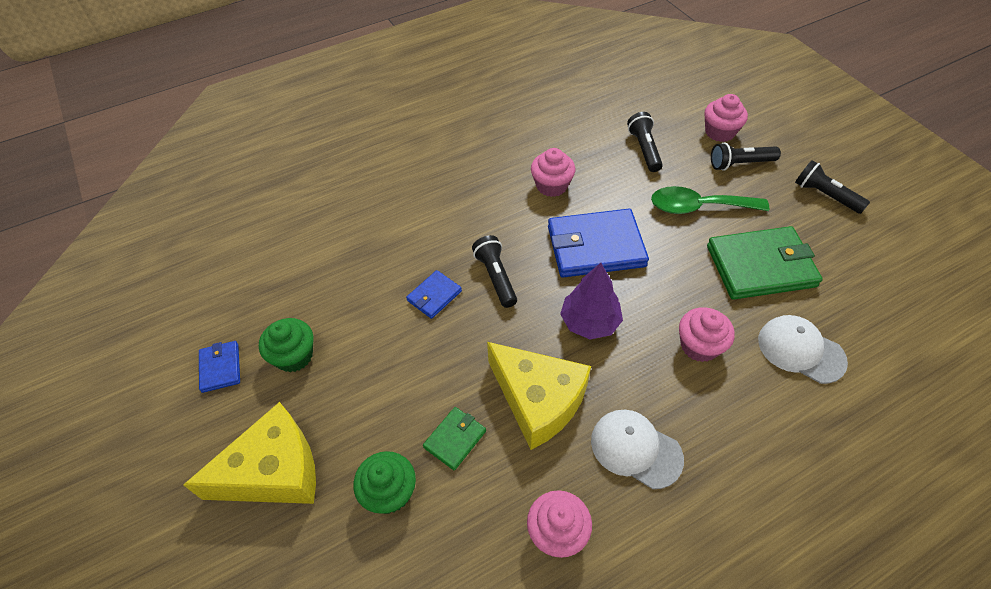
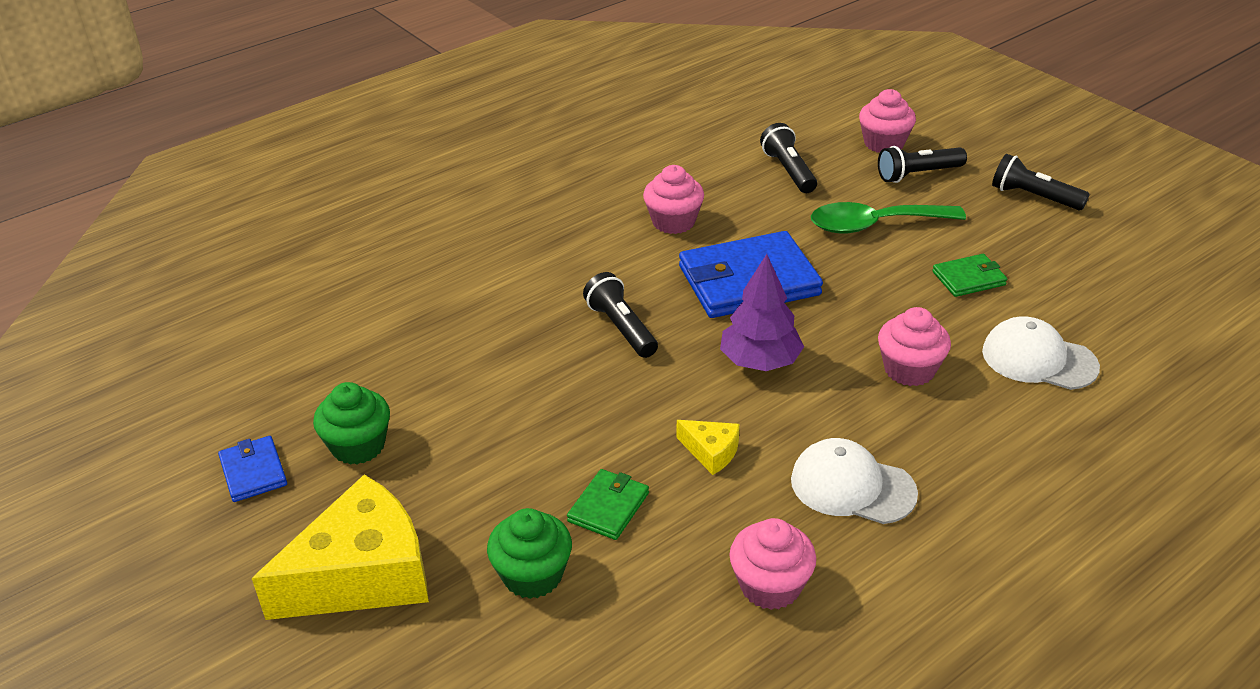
camera: 10 degrees left, 15 degrees down
blue wallet [406,270,462,319] -> none
yellow cheese [487,342,591,450] -> yellow cheese [677,420,740,475], size x0.44
green wallet [707,226,823,299] -> green wallet [932,254,1007,297], size x0.49

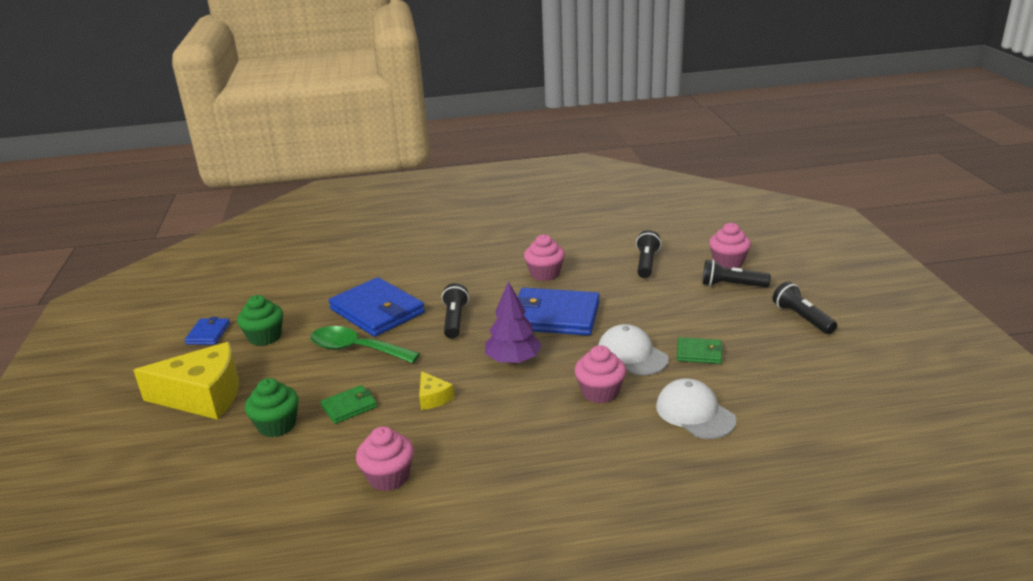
camera: 30 degrees right, 10 degrees down
white cap [791,438,918,524] -> white cap moved to [598,324,669,375]
green spoon [811,202,966,234] -> green spoon moved to [310,326,420,363]
none -> blue wallet [329,277,425,337]

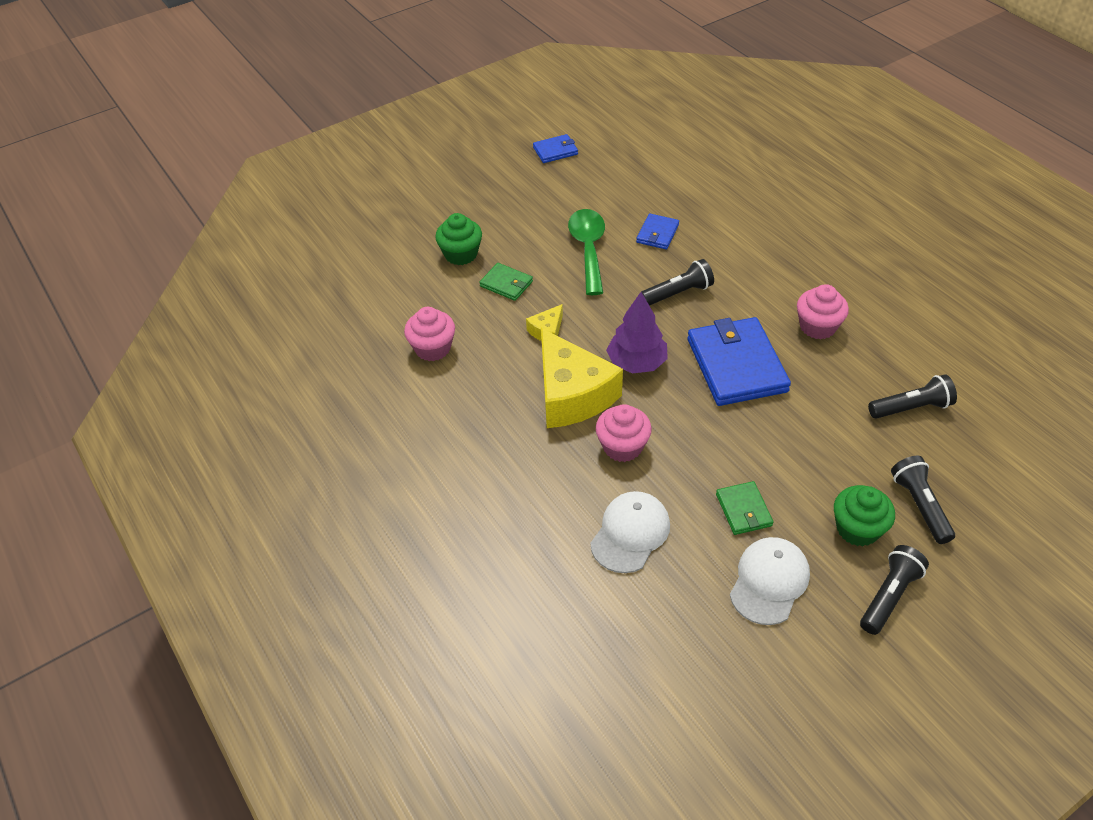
camera: 65 degrees right, 20 degrees up
yellow cheese [133,342,239,420] -> yellow cheese moved to [541,328,623,428]
green cupcake [237,295,283,346] -> green cupcake moved to [834,485,895,546]
blue wallet [329,277,425,337] -> blue wallet [636,213,679,249], size x0.49
white cap [598,324,669,375] -> white cap moved to [730,537,810,625]
pink cupcake [709,223,751,268] -> none

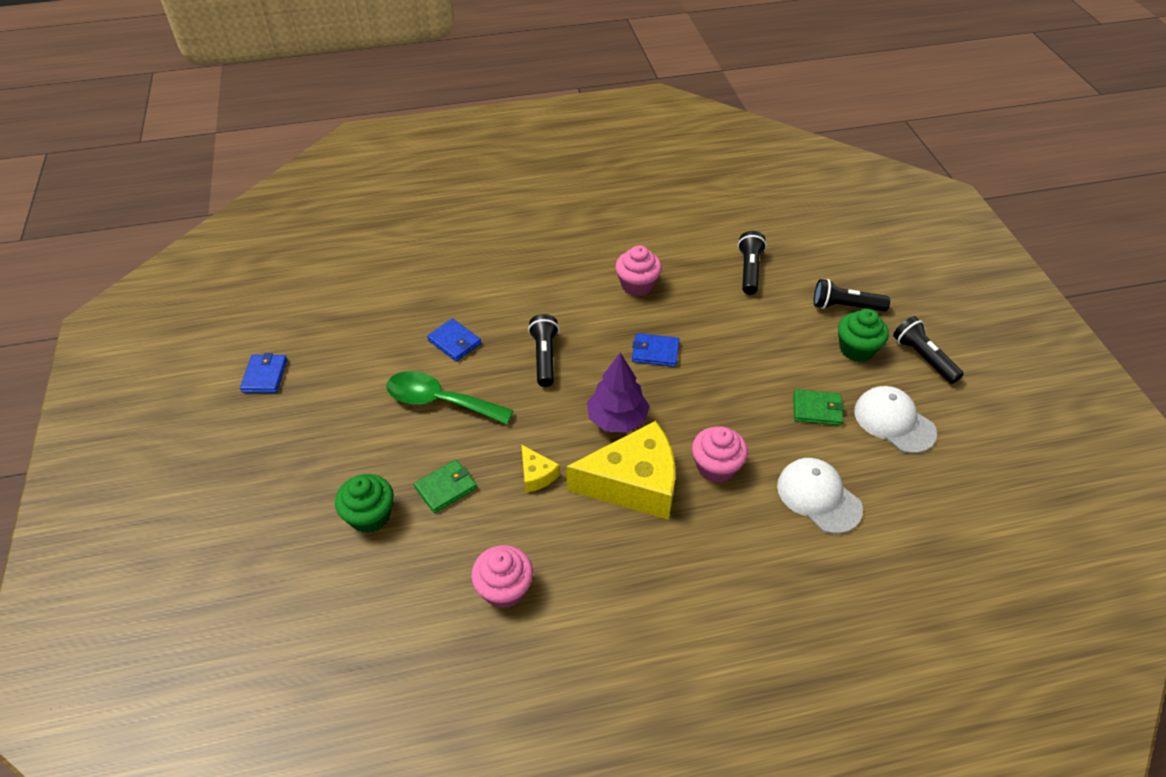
camera: 70 degrees left, 0 degrees up
blue wallet [687,317,791,406] -> blue wallet [632,333,679,367], size x0.49

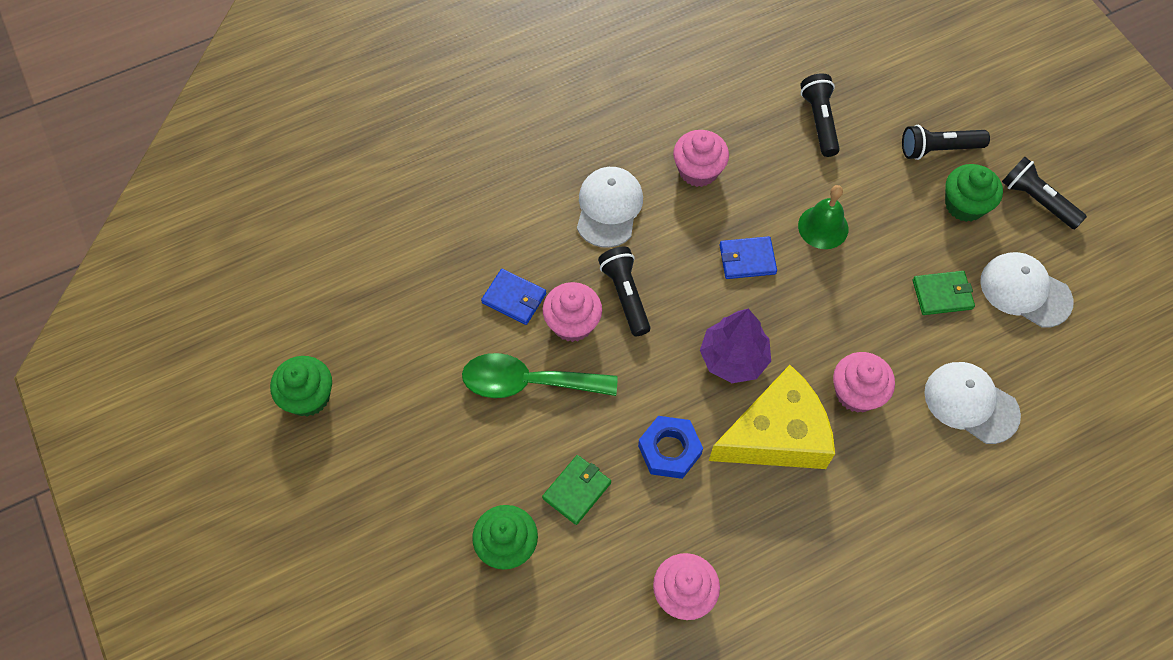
camera: 15 degrees left, 15 degrees up
blue wallet [240,353,287,393] -> green cupcake [270,356,332,417]
yellow cheese [521,445,560,492] -> blue nut [638,416,703,479]
none -> pink cupcake [543,282,602,342]
none -> white cap [577,167,643,248]
none -> green bell [798,185,848,249]

